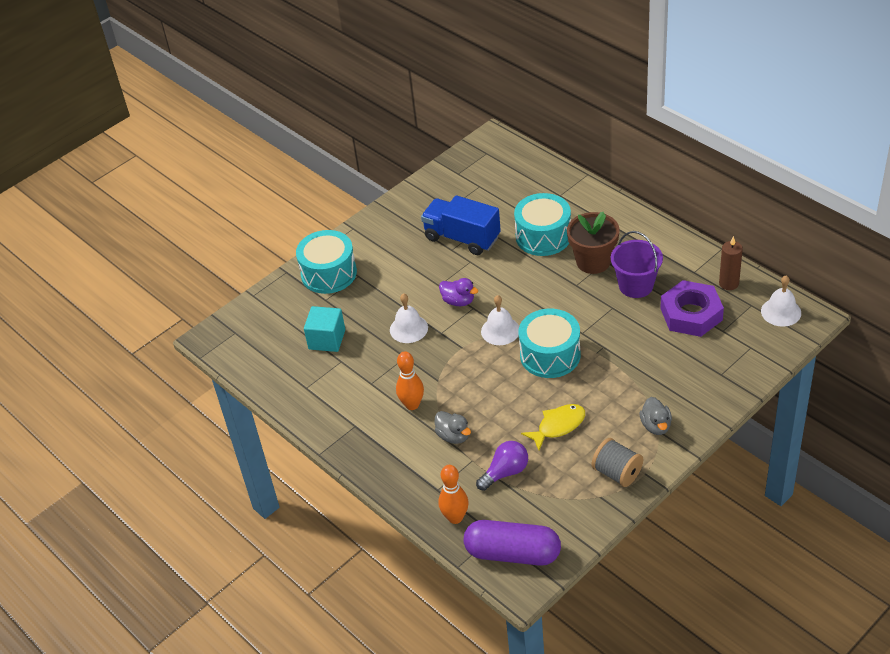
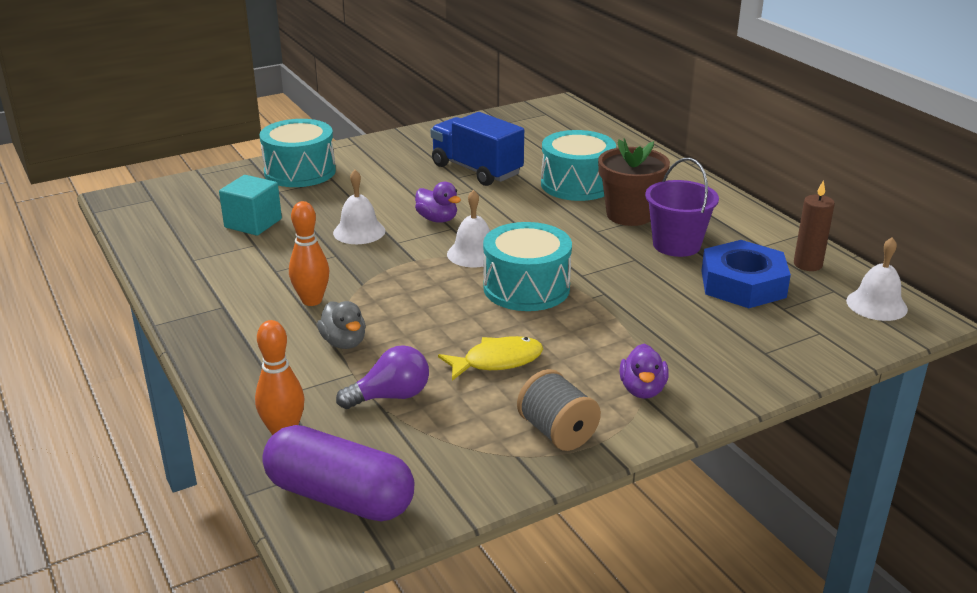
camera: 10 degrees right, 15 degrees down
grey duck [640,397,672,435] -> purple duck [620,344,668,399]
purple nut [660,280,724,337] -> blue nut [701,240,791,308]

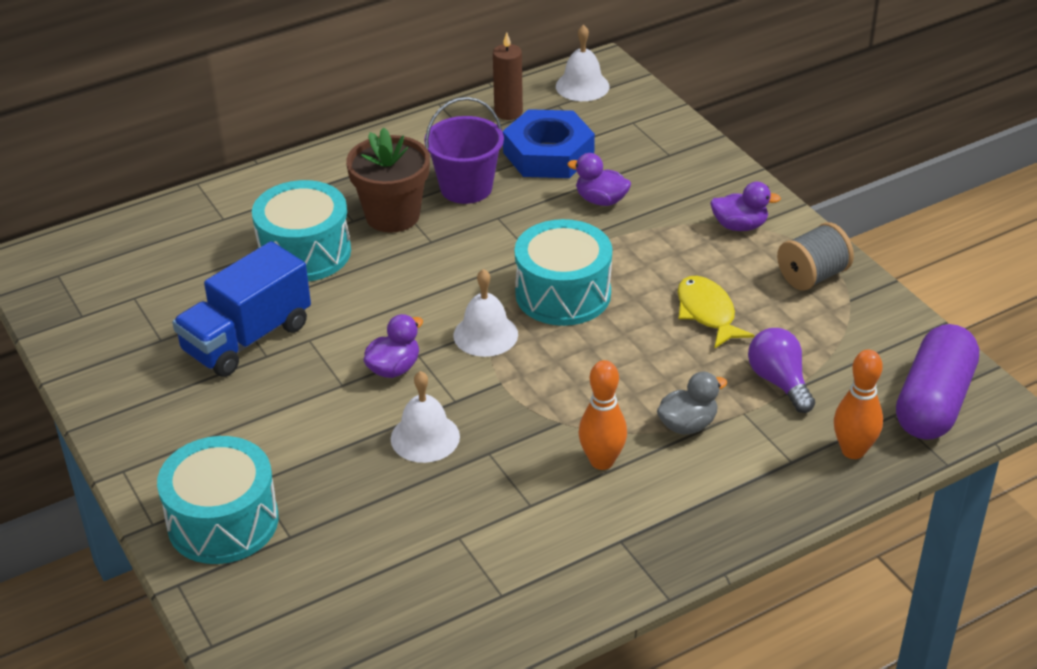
camera: 90 degrees left, 10 degrees up
turquoise cube [219,175,282,236] -> none
none -> purple duck [567,153,631,206]

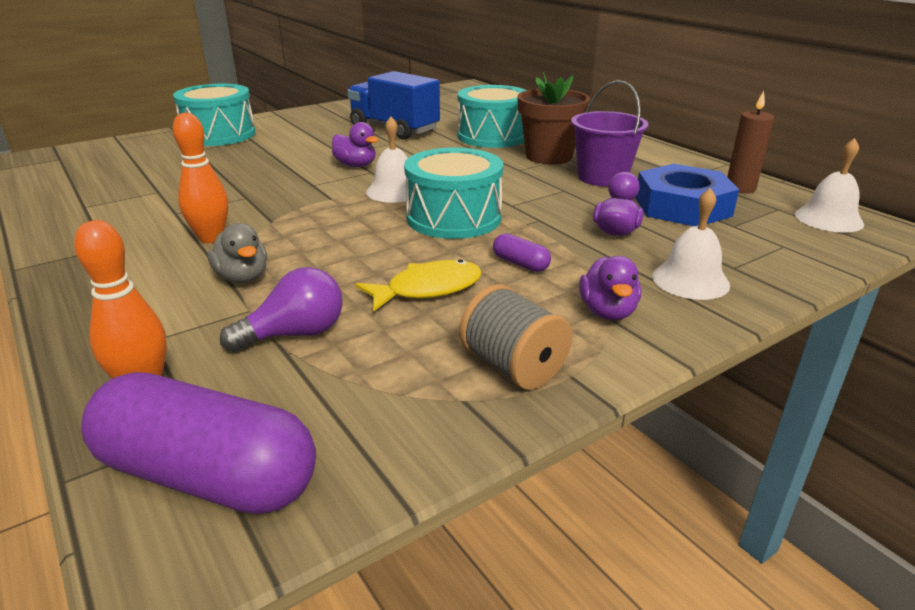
camera: 85 degrees right, 10 degrees down
white bell [391,371,460,463] -> white bell moved to [652,188,730,300]
none -> purple capsule [493,233,551,272]

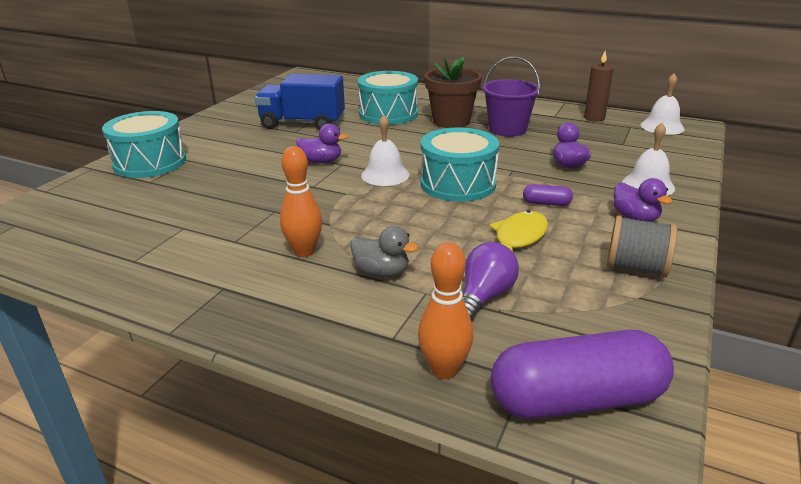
camera: 30 degrees left, 0 degrees up
blue nut [635,164,739,226] -> none

